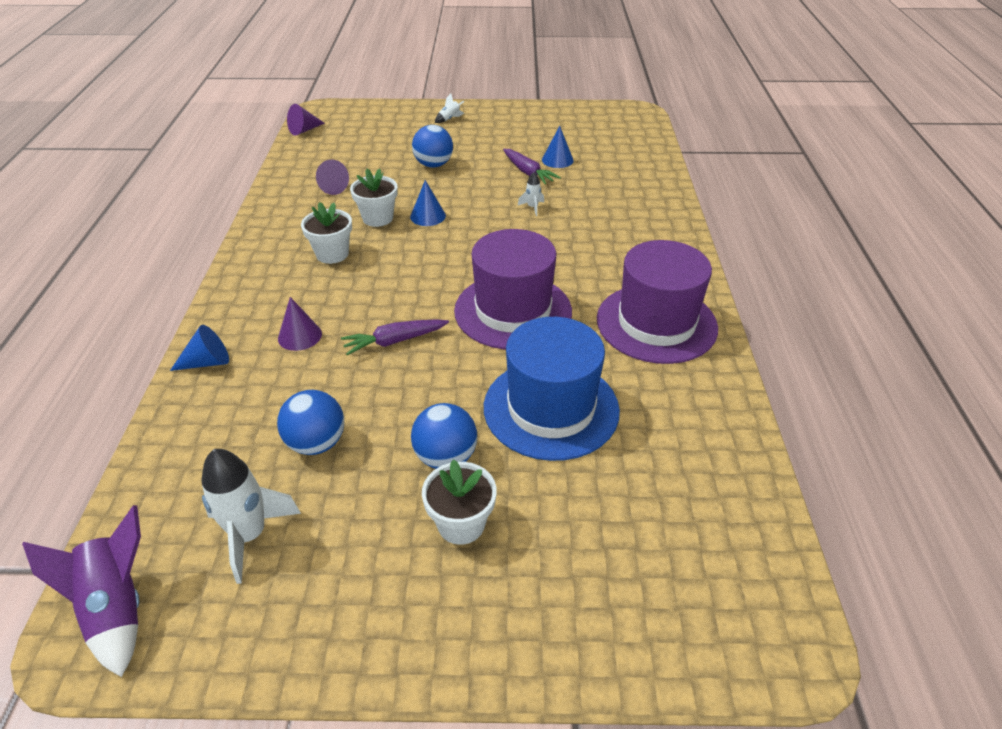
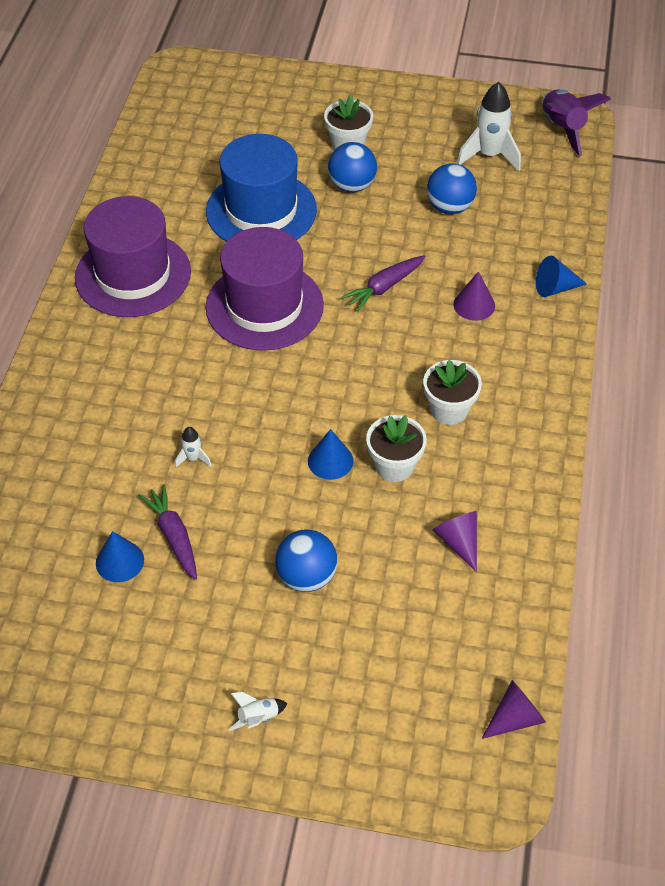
camera: 170 degrees left, 10 degrees up
purple carrot [341,319,449,355] -> purple carrot turned 150 degrees clockwise [341,255,426,312]

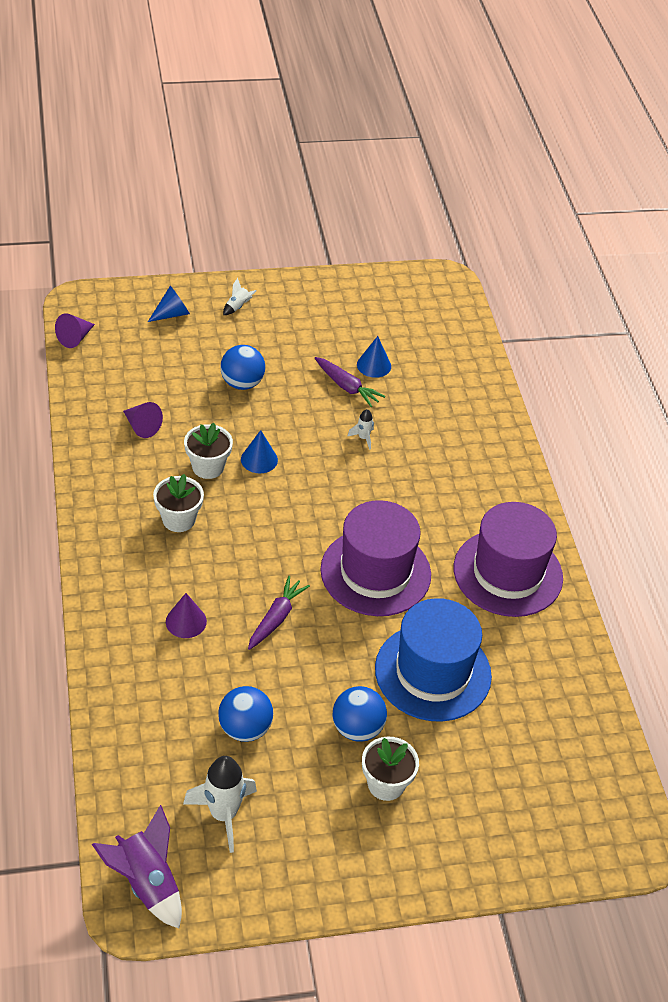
camera: 155 degrees right, 5 degrees down
blue cone [536,256,587,297] -> blue cone moved to [148,286,190,322]

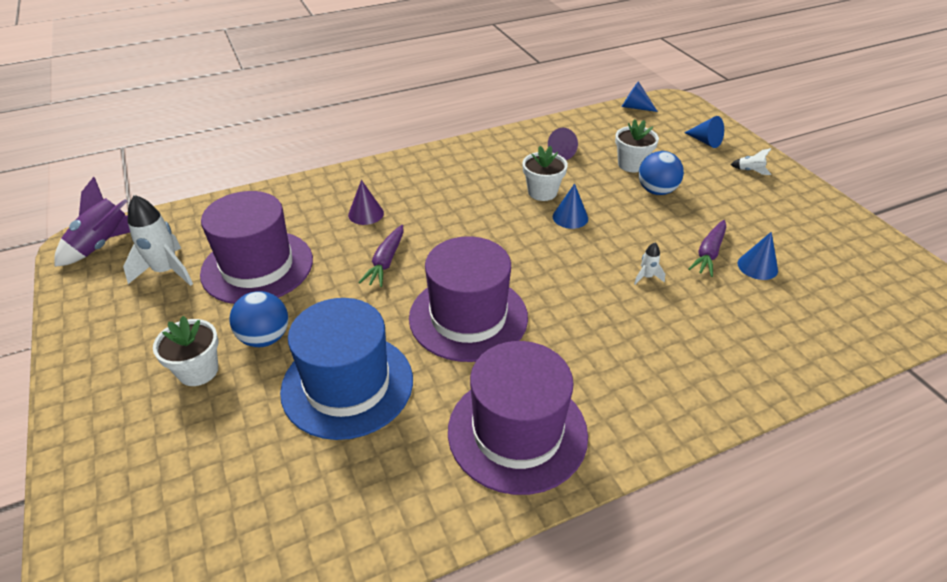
camera: 80 degrees right, 5 degrees down
purple cone [55,313,95,348] -> blue cone [622,81,658,112]
white flower pot [153,474,204,532] -> white flower pot moved to [615,119,659,172]
blue ball [218,686,273,742] -> purple hat [200,191,313,304]
purple carrot [248,576,310,650] -> purple carrot turned 90 degrees clockwise [358,225,404,287]

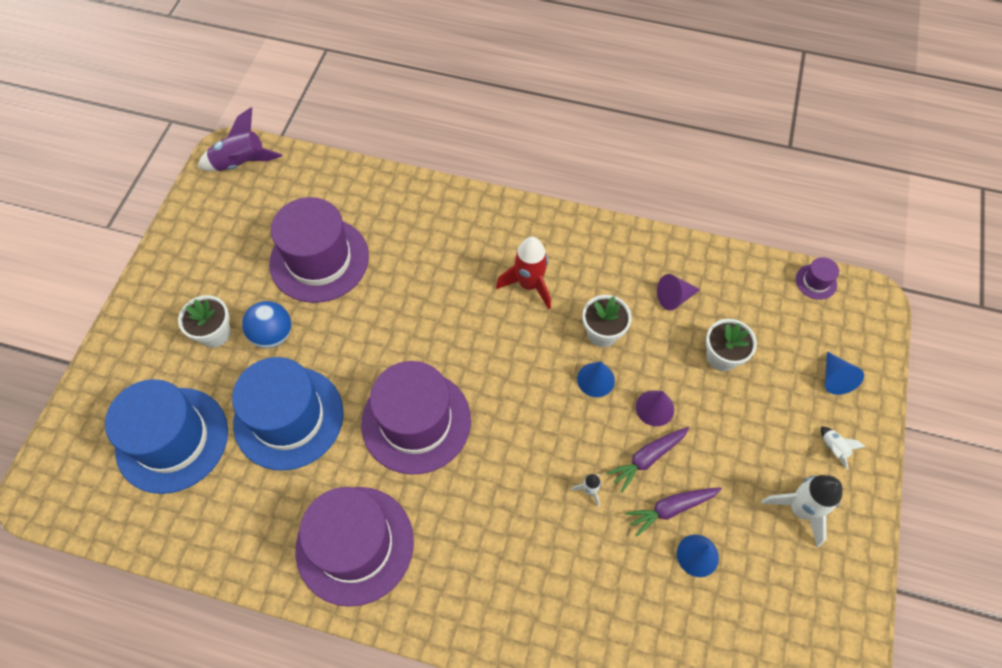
camera: 40 degrees right, 20 degrees up
white rocket [123,195,193,286] -> white rocket moved to [761,475,843,547]
purple cone [348,180,384,225] -> purple cone moved to [636,390,674,426]
purple carrot [358,225,404,287] -> purple carrot moved to [606,427,689,493]
blue cone [622,81,658,112] -> purple hat [796,257,839,300]
blue ball [639,151,684,195] -> none
none -> blue hat [105,379,228,494]
none -> red rocket [496,237,551,309]

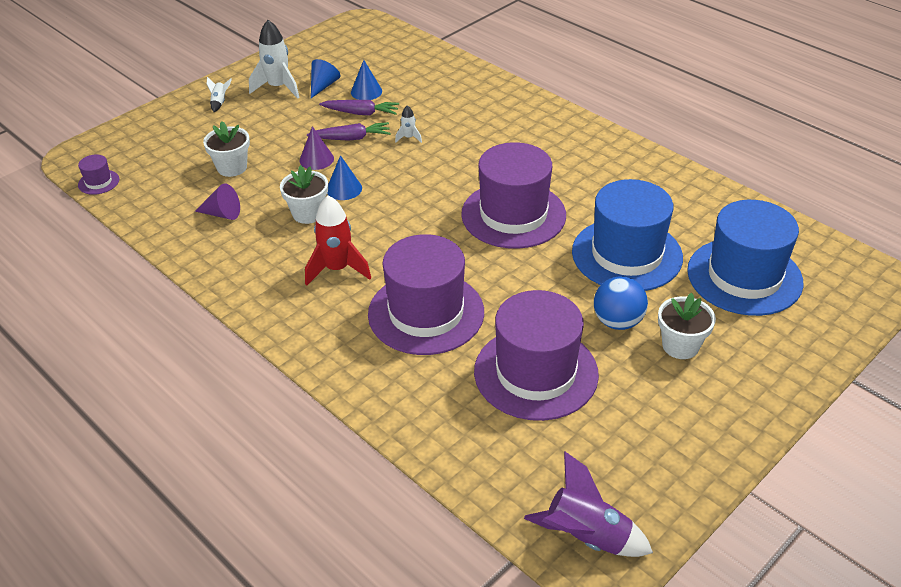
camera: 150 degrees left, 20 degrees down
purple hat [295,487,414,607] -> purple hat moved to [368,234,484,355]
blue cone [825,352,864,395] -> blue cone moved to [311,59,340,98]

